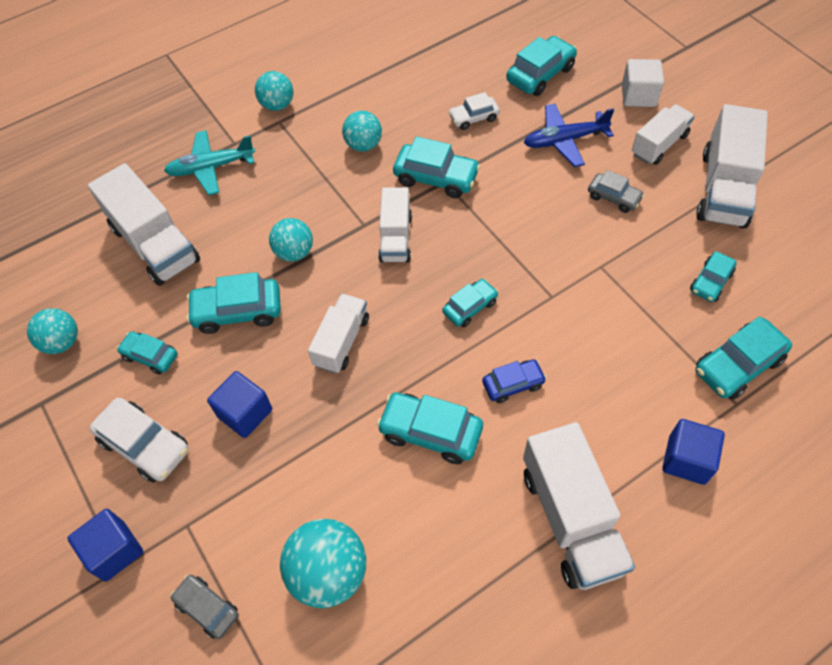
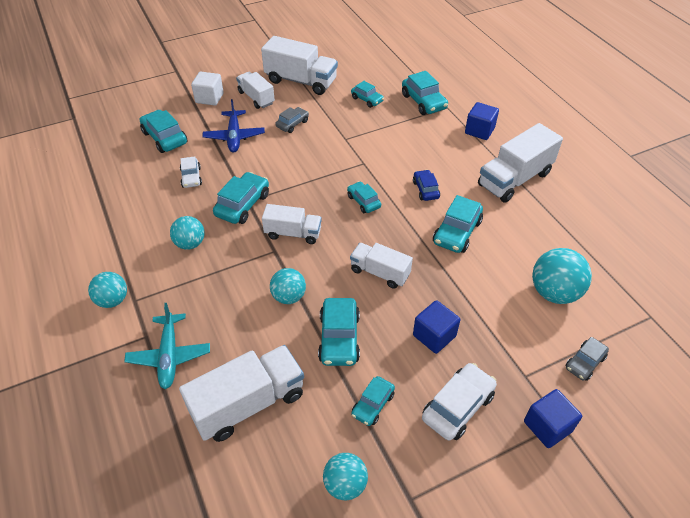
camera: 85 degrees left, 10 degrees down
white truck [523,422,635,590] -> white truck turned 150 degrees clockwise [478,123,563,203]

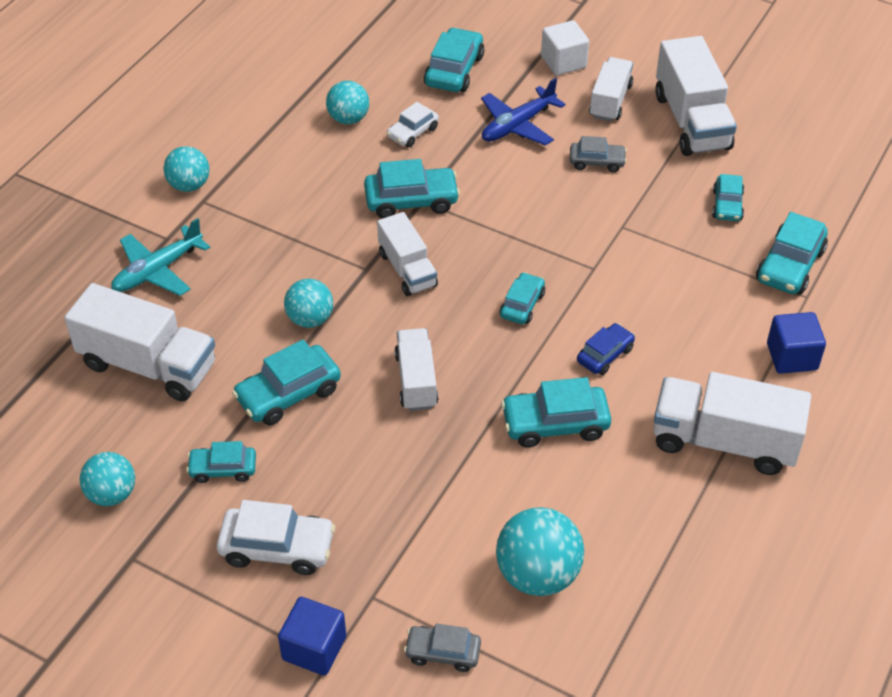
camera: 55 degrees right, 0 degrees up
turquoise ball [170,216,204,250] -> turquoise ball moved to [326,81,369,124]
blue cube [413,300,460,354] -> none

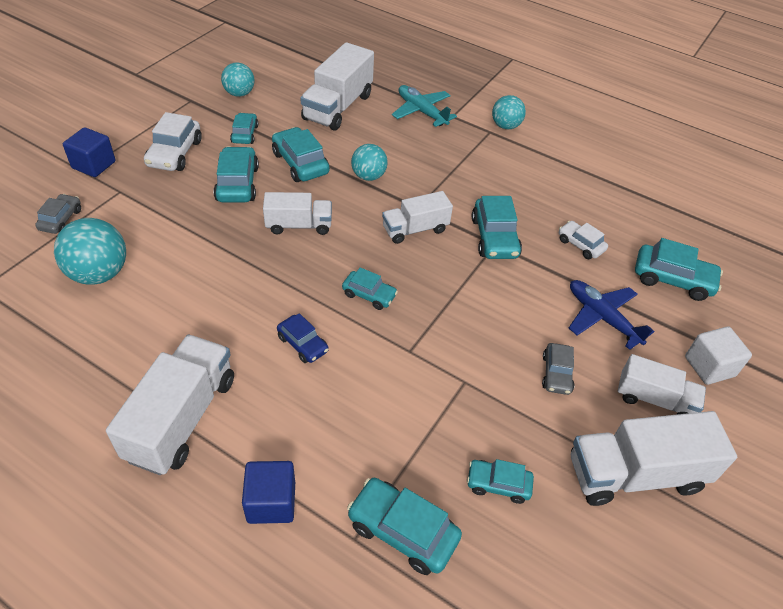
camera: 90 degrees right, 0 degrees up
turquoise ball [326,81,369,124] -> none
turquoise car [501,377,611,447] -> turquoise car moved to [213,146,259,202]

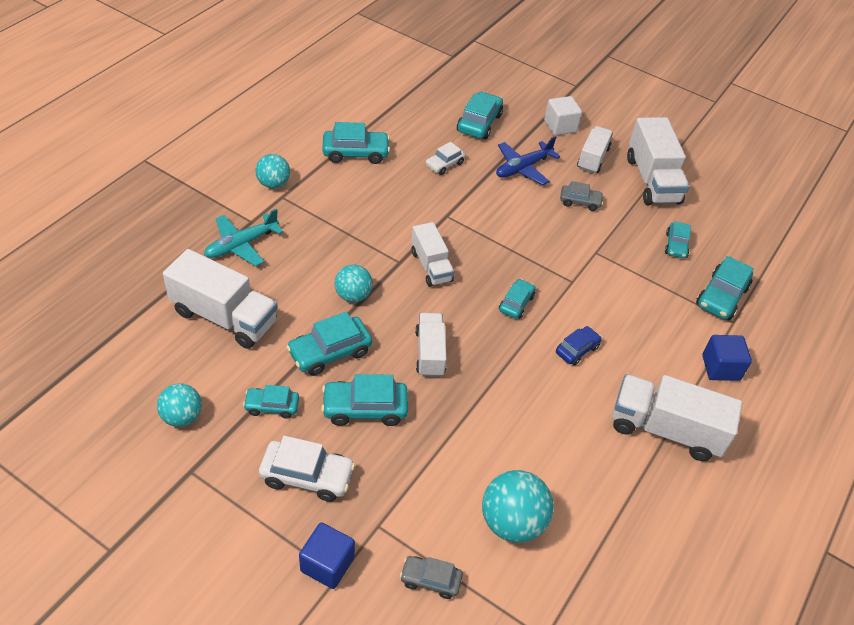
camera: 90 degrees left, 0 degrees up
turquoise car [472,196,522,259] -> turquoise car moved to [322,122,390,164]

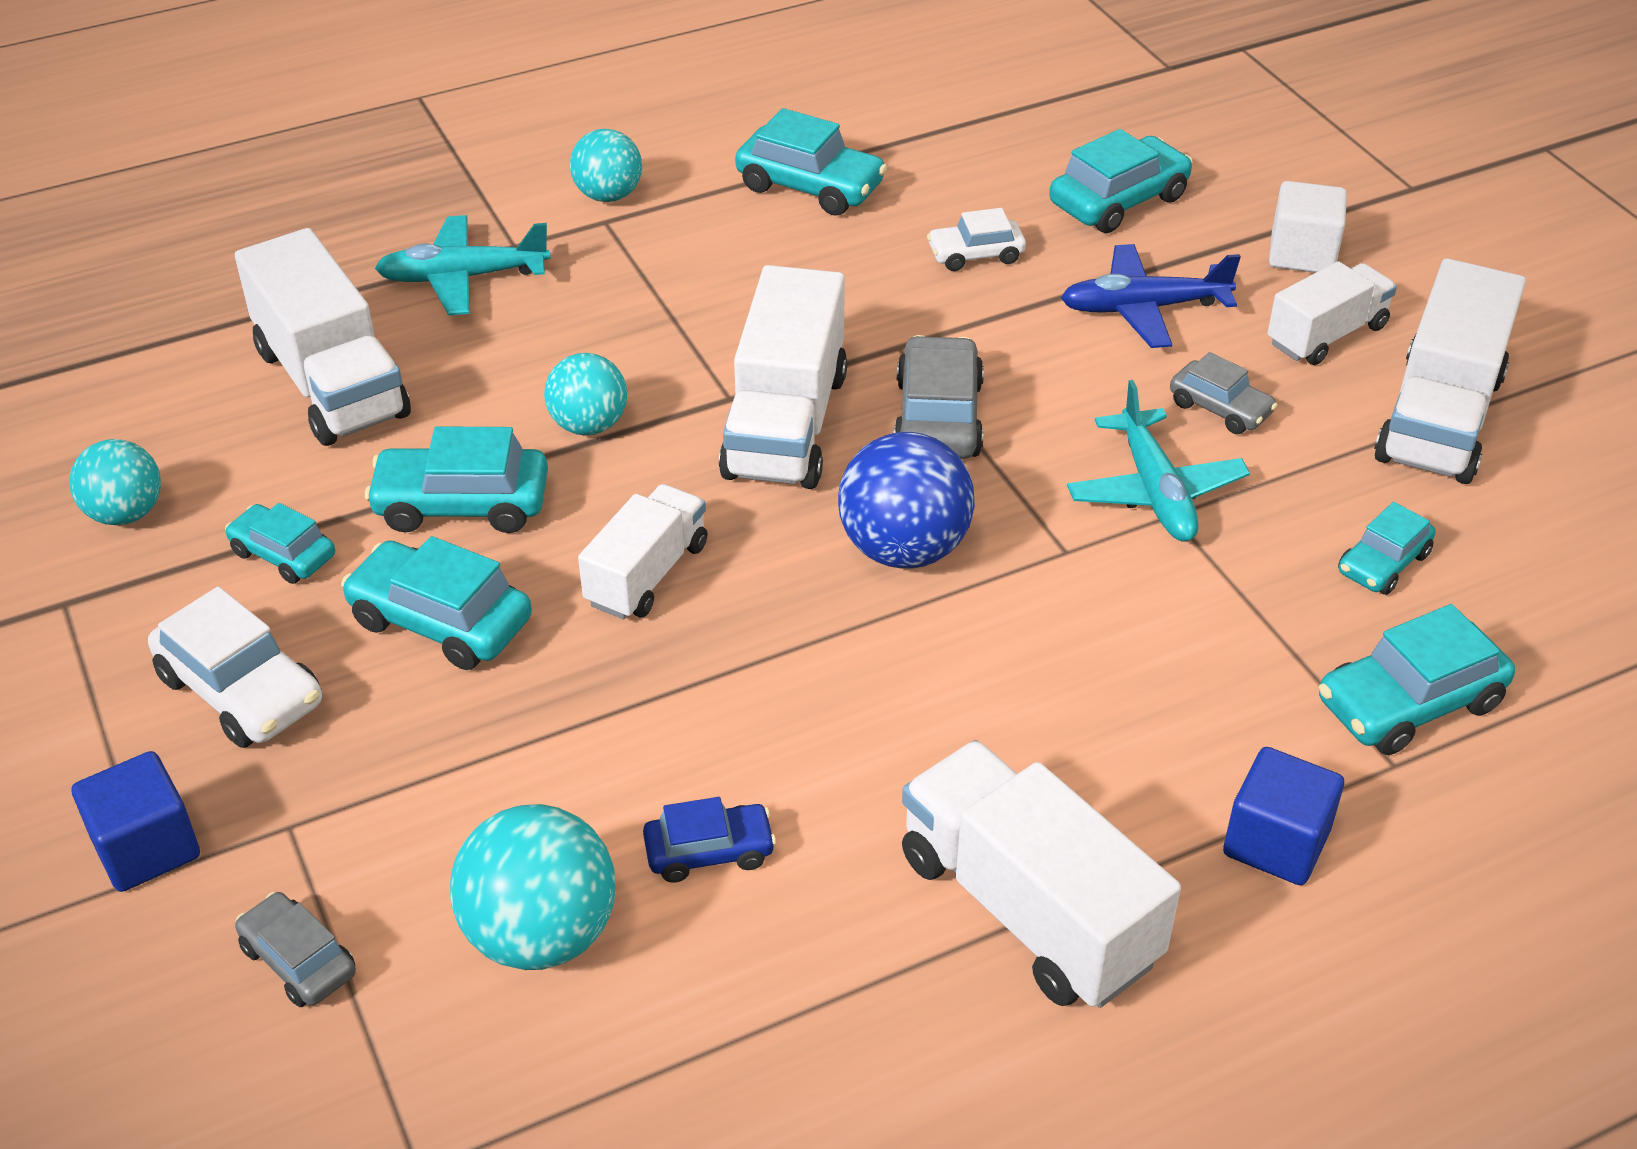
camera: 35 degrees right, 5 degrees down
white truck [411,222,454,287] -> white truck [719,265,847,489], size x1.62
turquoise car [499,279,535,319] -> blue ball [838,432,975,568]
blue car [556,326,602,366] -> blue car moved to [643,797,776,883]
none -> grey car [894,335,984,459]
none -> turquoise plane [1067,380,1250,541]

